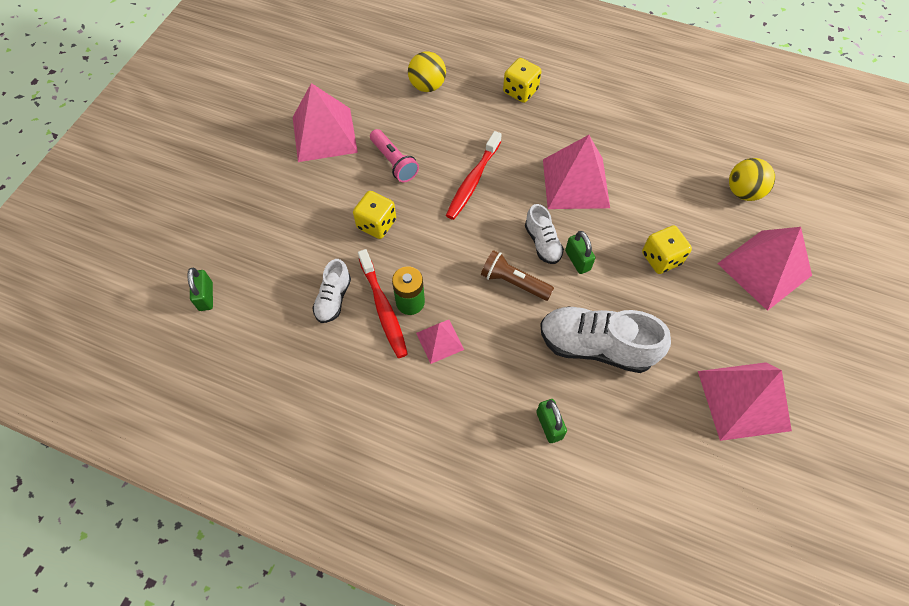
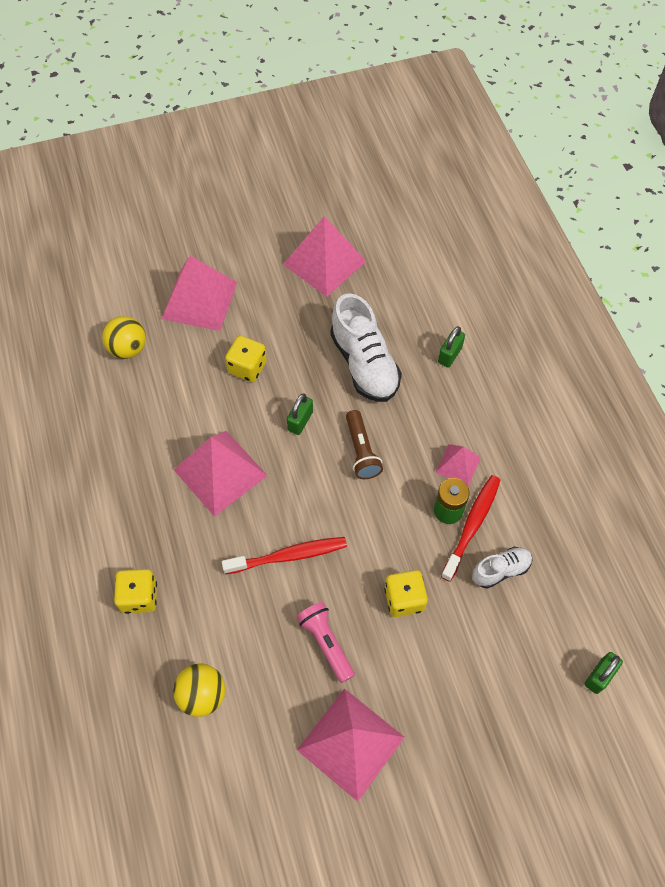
camera: 130 degrees left, 0 degrees up
pink flashlight [370,129,419,182] -> pink flashlight turned 45 degrees counterclockwise [297,602,355,683]
white shoe [525,204,564,264] -> none

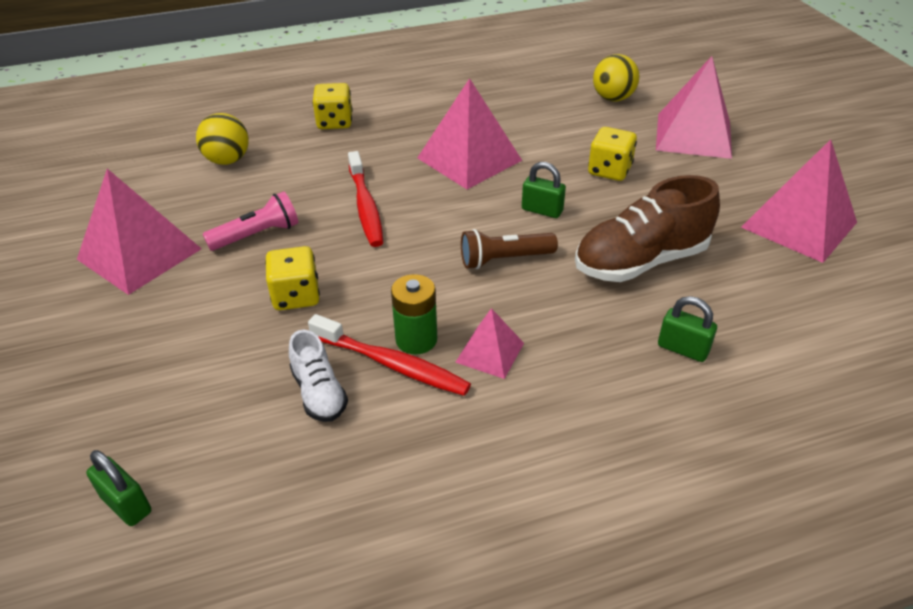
camera: 90 degrees right, 20 degrees down
white shoe [330,293,402,402] -> brown shoe [575,175,720,282]

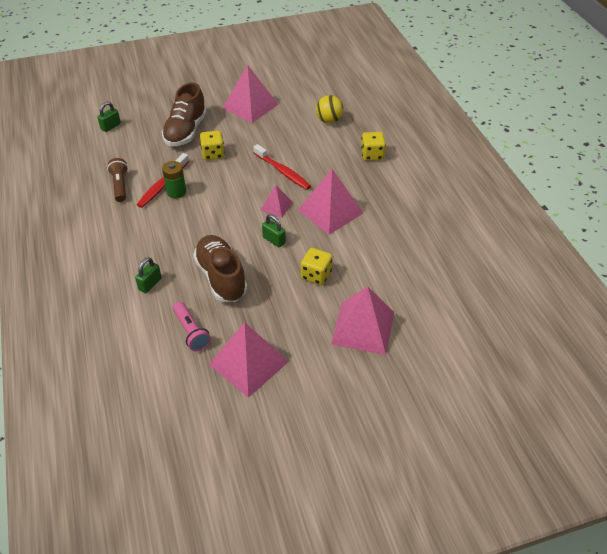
camera: 90 degrees right, 5 degrees up
pink flashlight [203,191,298,251] -> pink flashlight moved to [173,302,211,351]
white shoe [289,330,348,422] -> none
red toothbrush [348,151,383,247] -> red toothbrush turned 120 degrees counterclockwise [253,144,311,190]
pink pyramid [455,308,524,379] -> pink pyramid moved to [260,185,293,218]
brown flashlight [461,229,558,269] -> brown flashlight moved to [107,158,128,202]
green padlock [522,162,566,218] -> green padlock turned 75 degrees counterclockwise [262,214,286,247]
yellow ball [593,54,639,101] -> none
none -> brown shoe [162,83,207,146]

